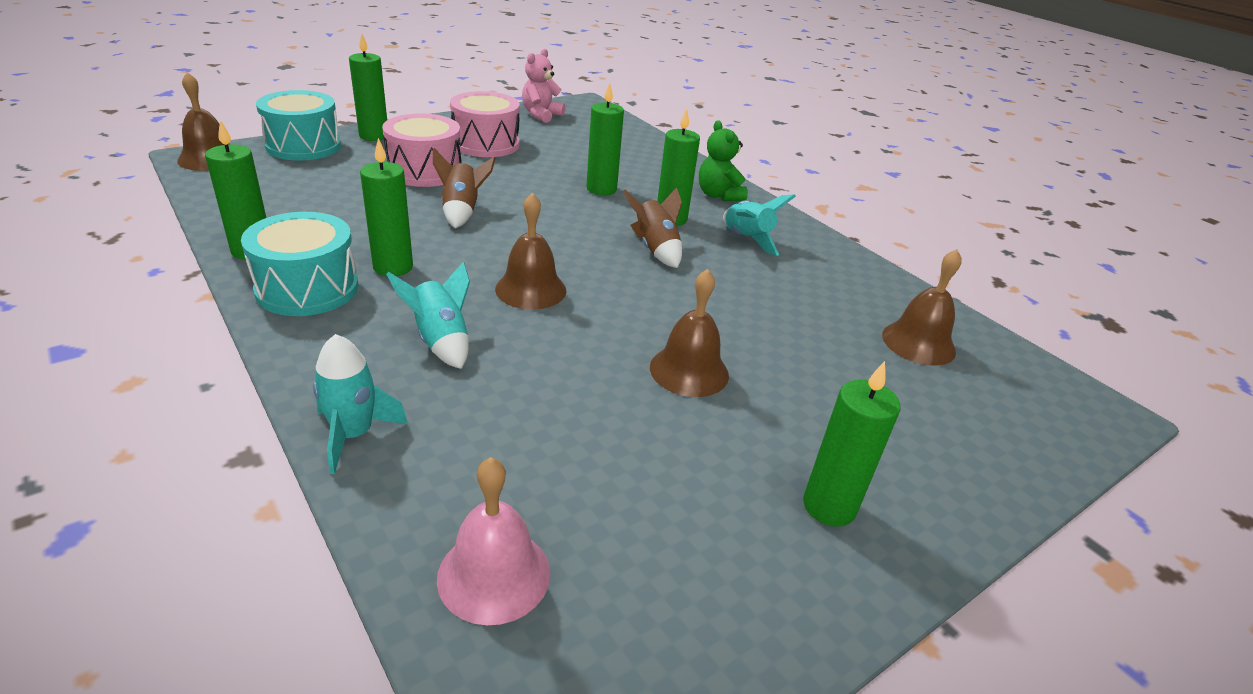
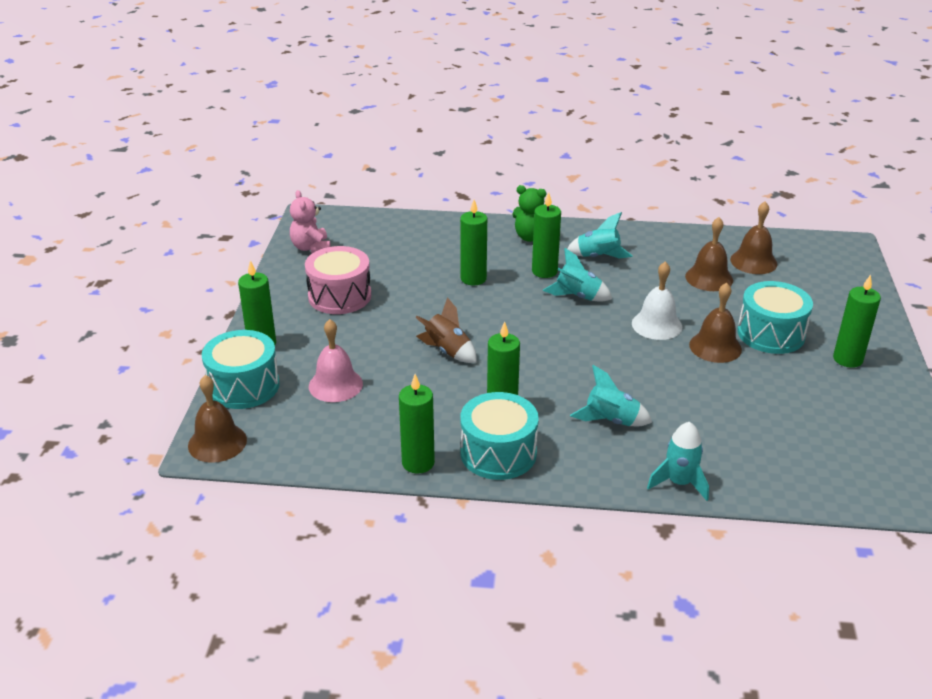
camera: 45 degrees left, 0 degrees up
pink drum [382,113,462,187] -> none
pink bell [437,457,550,625] -> pink bell moved to [309,319,363,402]
brown bell [495,193,567,310] -> brown bell moved to [685,217,733,291]
brown rocket [623,187,682,268] -> turquoise rocket [543,248,612,302]
none -> white bell [632,262,682,340]
none -> turquoise drum [737,281,813,354]

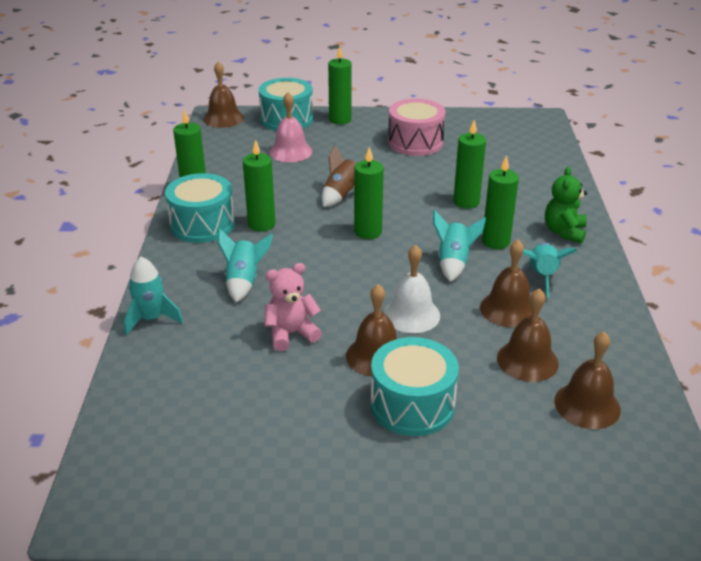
camera: 85 degrees right, 0 degrees up
pink teddy bear [290,190,331,253] -> pink teddy bear moved to [264,263,322,351]
green candle [833,274,881,368] -> green candle moved to [354,146,384,239]
none -> brown bell [480,240,532,328]

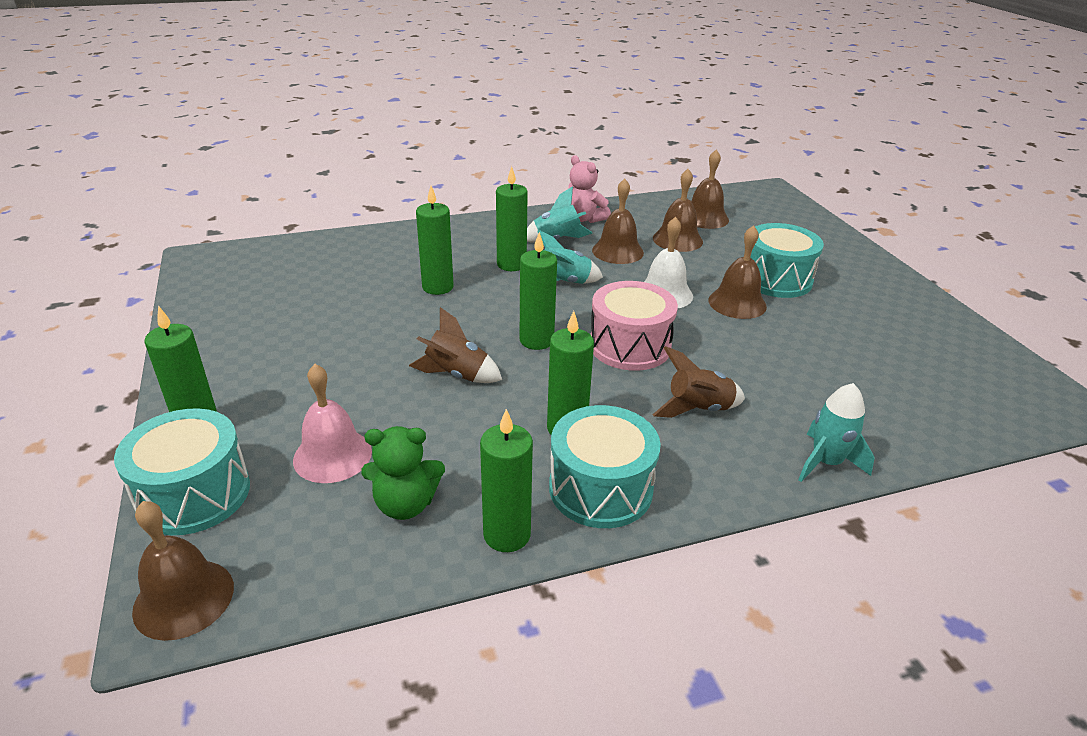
camera: 110 degrees left, 0 degrees up
turquoise rocket [218,228,273,303] -> brown rocket [652,346,745,418]
pink teddy bear [264,263,322,351] -> pink teddy bear moved to [569,155,611,223]
pink drum [388,99,446,156] -> pink drum moved to [590,281,678,371]
green teddy bear [545,167,587,244] -> green teddy bear moved to [361,426,445,520]

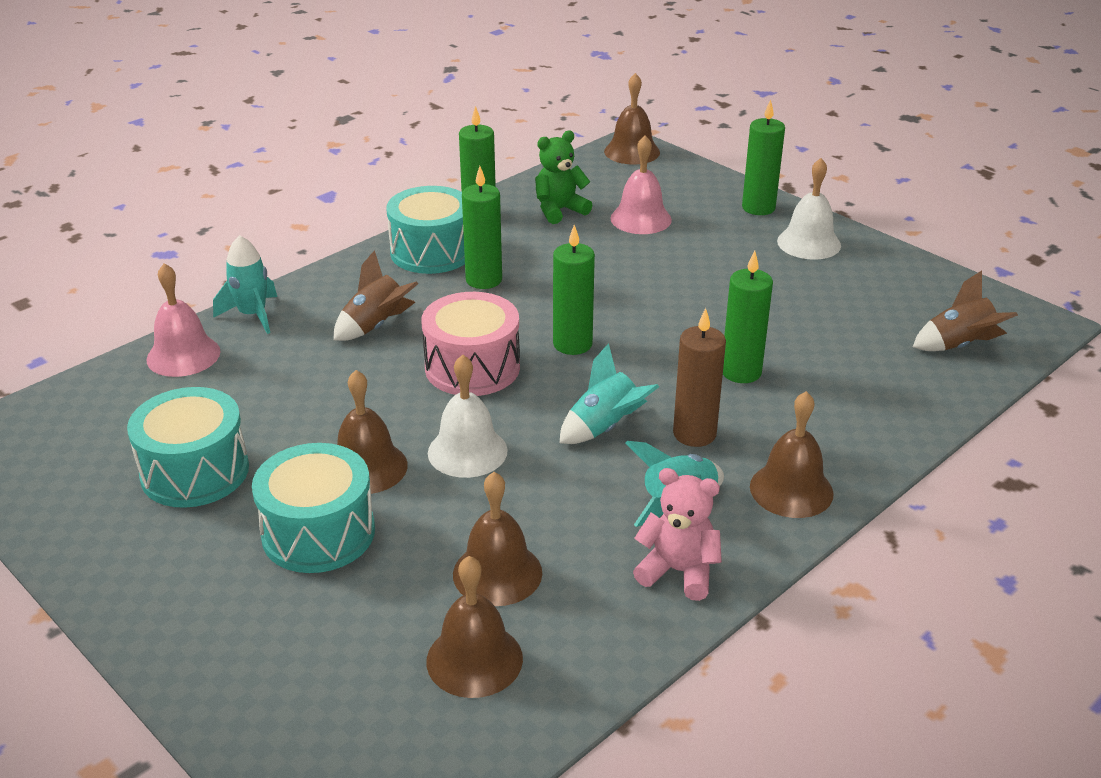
camera: 155 degrees right, 0 degrees up
turquoise drum [114,408,250,535] -> turquoise drum moved to [127,387,249,508]
brown rocket [409,307,502,383] -> brown rocket moved to [913,271,1018,351]
green candle [496,166,528,271] -> brown candle [673,308,726,447]
brown bell [592,178,644,264] -> brown bell moved to [750,391,834,518]
none -> pink bell [146,263,220,377]
none -> white bell [777,158,841,260]

